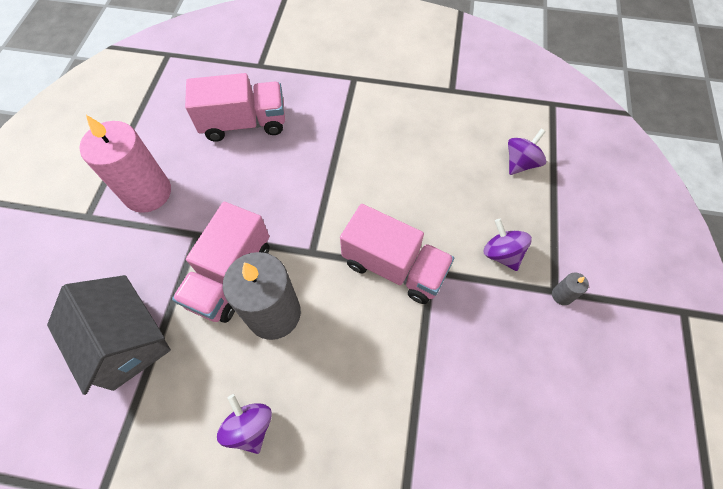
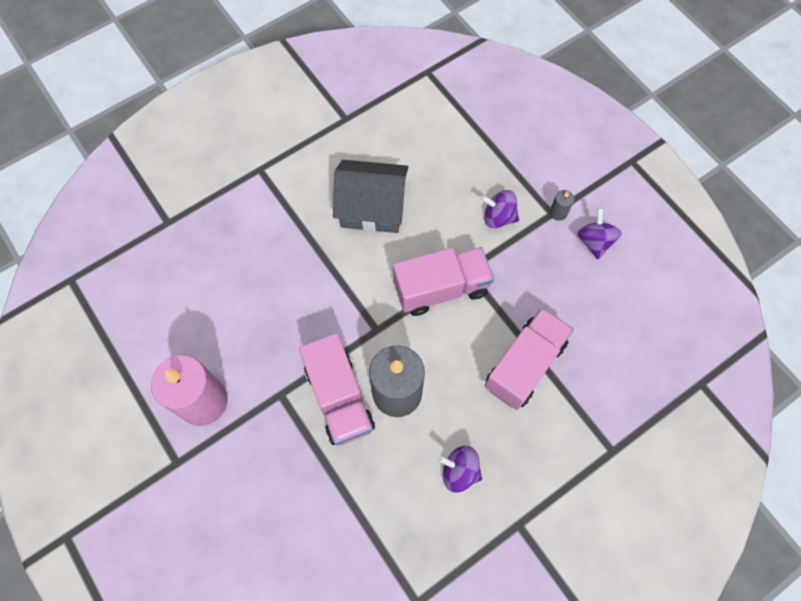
camera: 45 degrees left, 5 degrees up
grey house [47,275,171,395] -> grey house moved to [333,160,408,233]
pink truck [185,73,285,142] -> pink truck moved to [485,308,574,410]
purple spinning top [508,129,546,175] -> purple spinning top moved to [577,208,622,259]

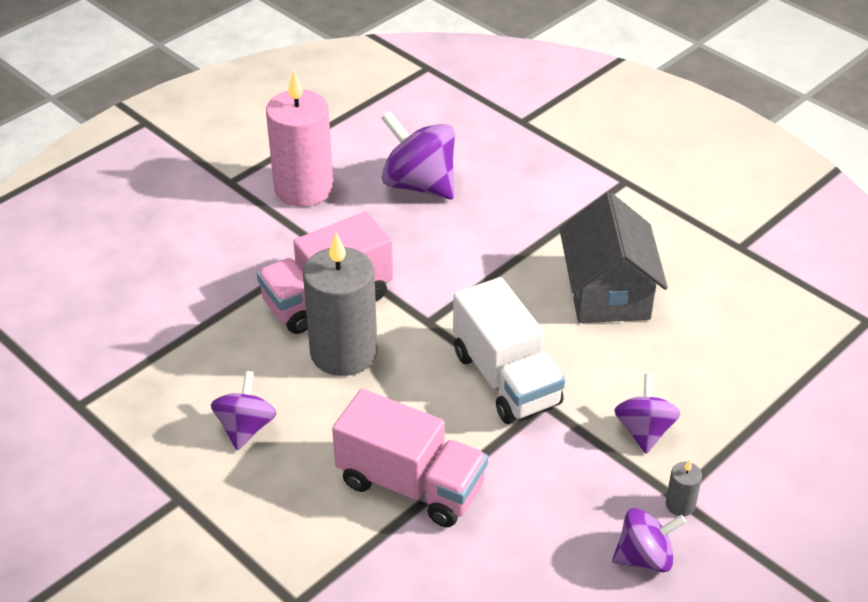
camera: 80 degrees right, 25 degrees down
pink truck [393,247,494,316] -> white truck [453,277,565,424]
none -> purple spinning top [381,111,455,200]

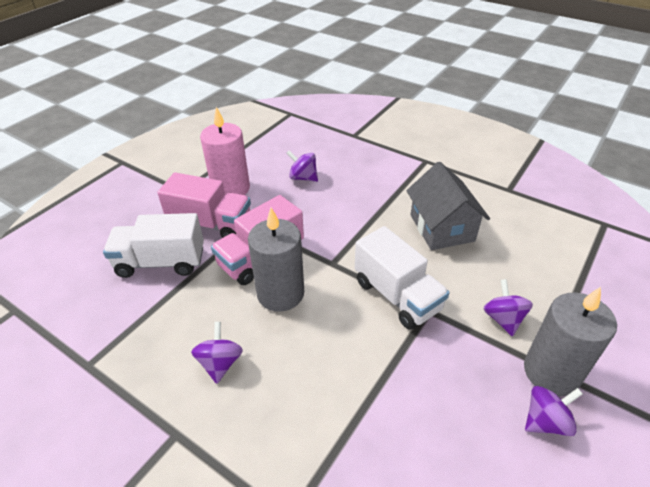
camera: 10 degrees left, 0 degrees up
pink truck [332,389,488,527] -> pink truck moved to [157,173,251,238]
purple spinning top [381,111,455,200] -> purple spinning top [286,150,318,182], size x0.62
grey candle [666,460,702,516] -> grey candle [524,287,617,396], size x2.49
none -> white truck [103,213,204,278]

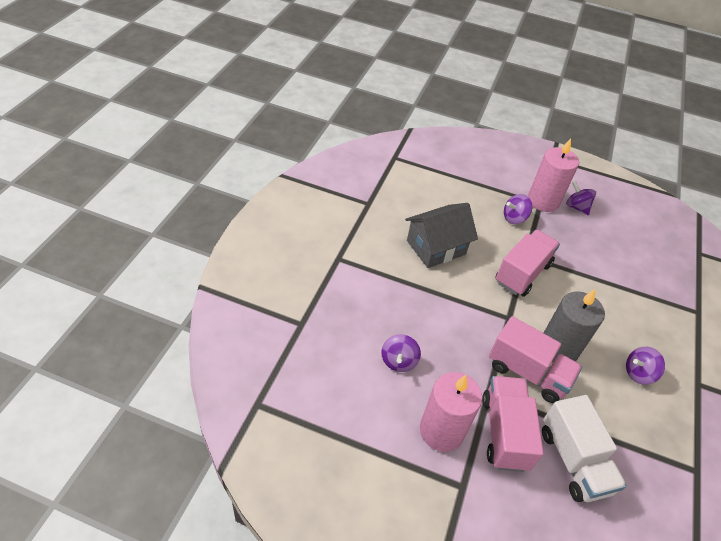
camera: 110 degrees left, 5 degrees up
white truck [355,226,449,330] -> pink truck [495,230,560,297]
grey candle [524,287,617,396] -> pink candle [528,138,579,212]

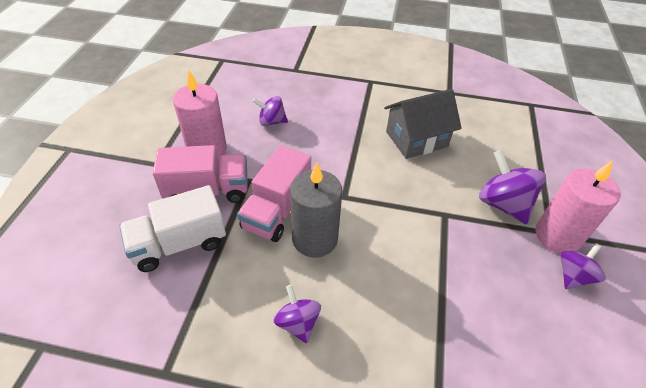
camera: 85 degrees right, 0 degrees up
grey house [405,203,478,268] -> grey house turned 75 degrees counterclockwise [384,89,462,159]
pink truck [495,230,560,297] -> none
purple spinning top [504,194,532,224] -> purple spinning top [479,149,546,225], size x1.62

